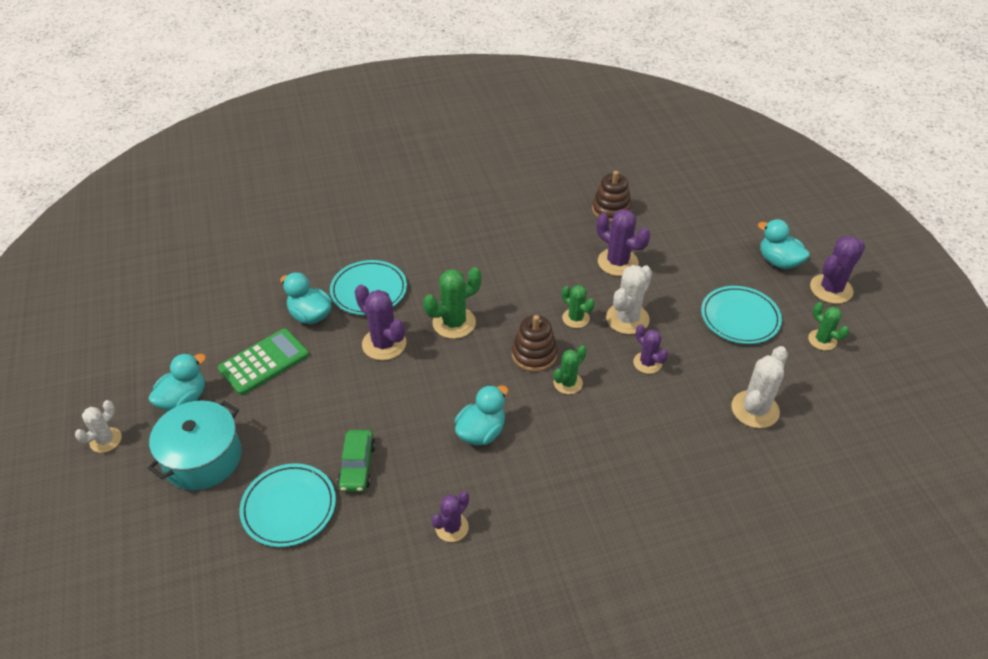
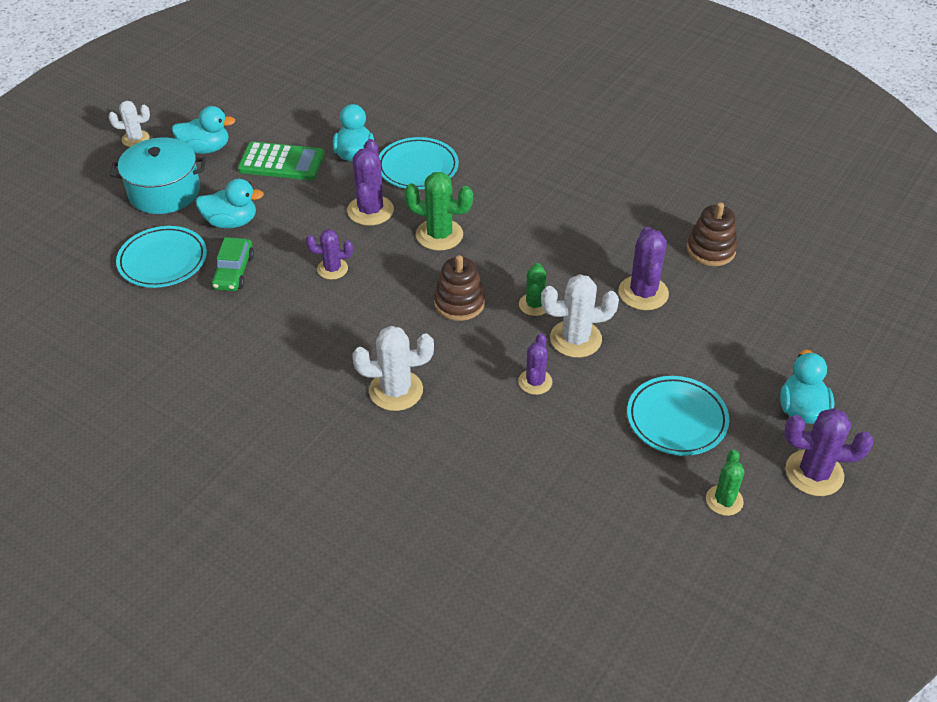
camera: 50 degrees right, 0 degrees up
green car [337,430,375,492] -> green car turned 45 degrees counterclockwise [212,237,254,291]
purple cactus [431,491,469,542] -> purple cactus moved to [306,229,353,280]
turquoise duck [455,385,508,445] -> turquoise duck moved to [196,179,264,228]
green cactus [554,345,587,394] -> none
white cactus [732,346,788,428] -> white cactus moved to [352,326,434,411]

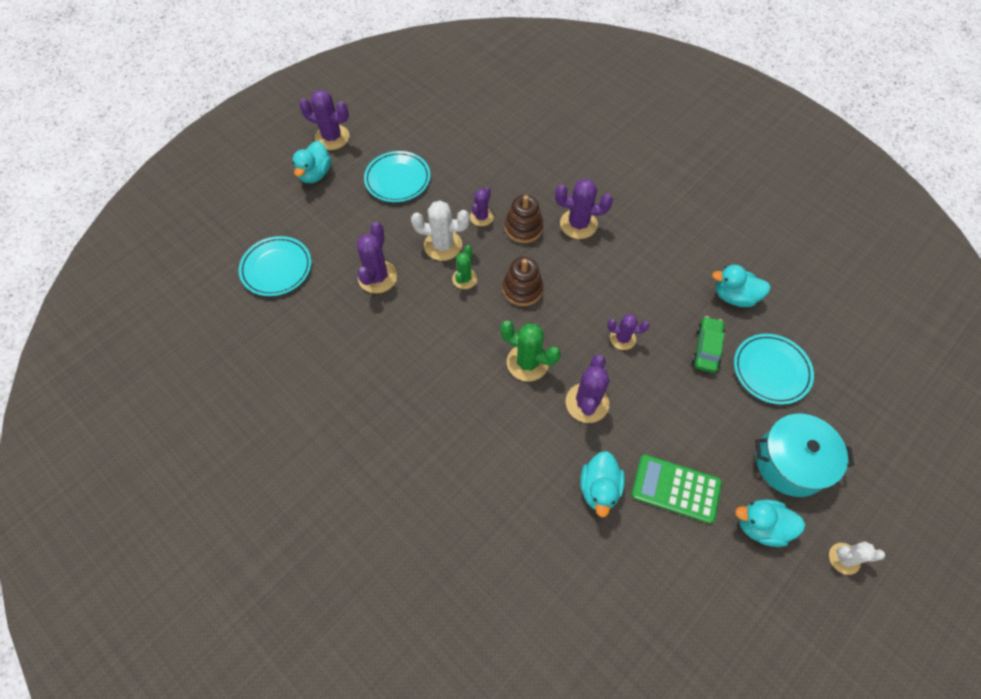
camera: 170 degrees left, 15 degrees up
turquoise duck [196,179,264,228] -> turquoise duck moved to [712,265,771,307]
white cactus [352,326,434,411] -> purple cactus [555,179,613,239]
turquoise plate [379,137,459,189] -> turquoise plate moved to [239,236,312,296]
brown stacking toy [687,202,737,266] -> brown stacking toy moved to [505,195,543,243]
green cactus [706,450,745,516] -> none

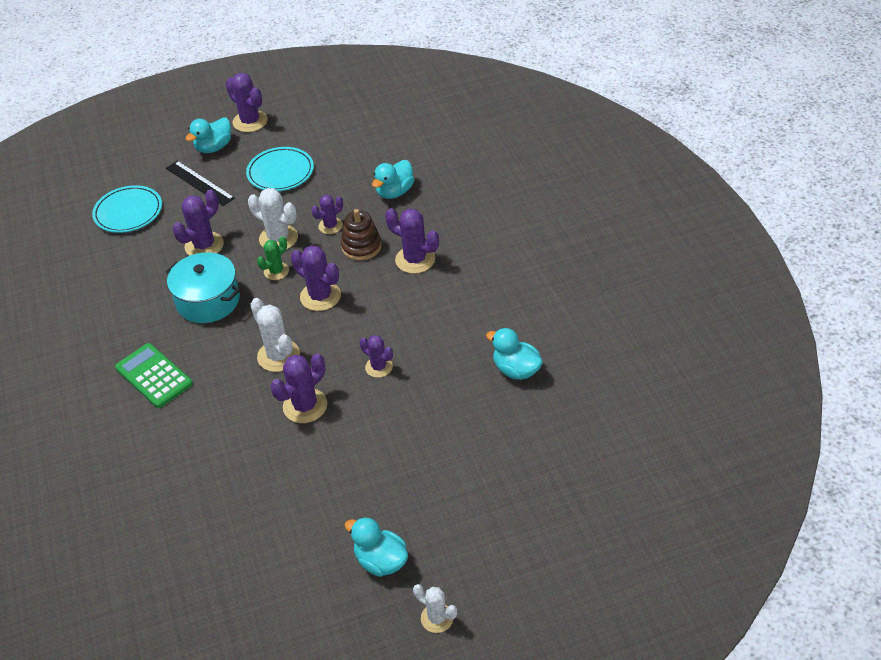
camera: 30 degrees right, 15 degrees down
green cactus [500,320,561,381] -> white cactus [250,298,300,372]
brown stacking toy [502,257,543,306] -> purple cactus [291,245,341,311]
turquoise duck [580,451,625,517] -> turquoise duck moved to [372,160,414,199]
green calculator [631,454,722,524] -> green calculator moved to [115,343,193,408]
green car [692,316,725,373] -> none
turquoise plate [734,334,814,405] -> none
turquoise pot [755,414,854,497] -> turquoise pot moved to [166,252,240,323]
none -> black ruler [166,161,235,206]

